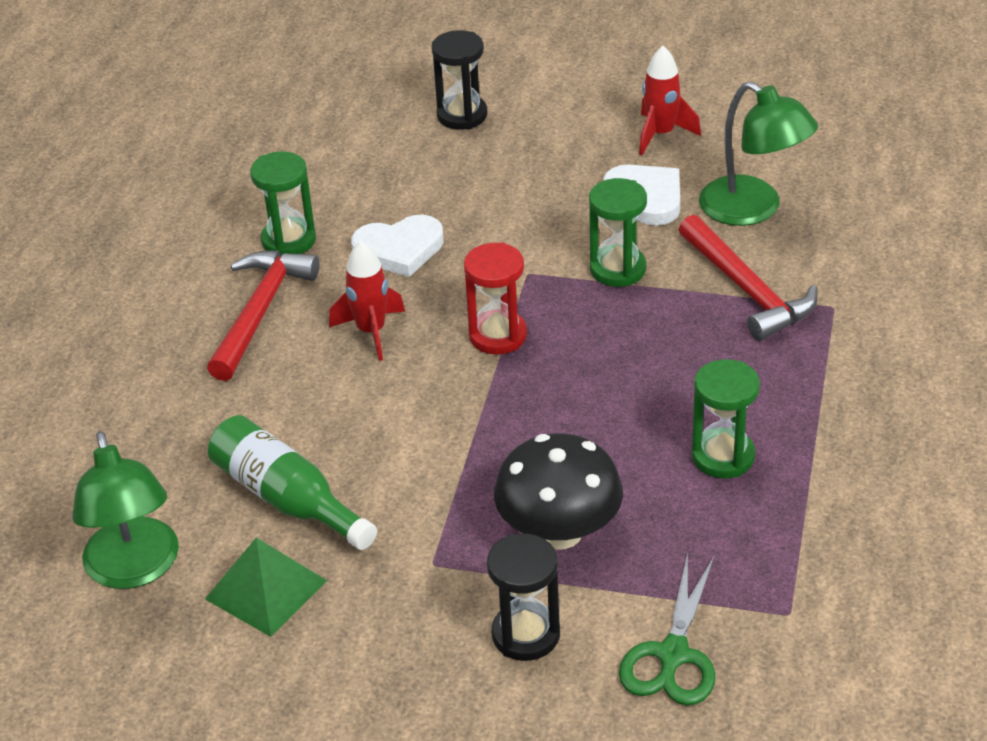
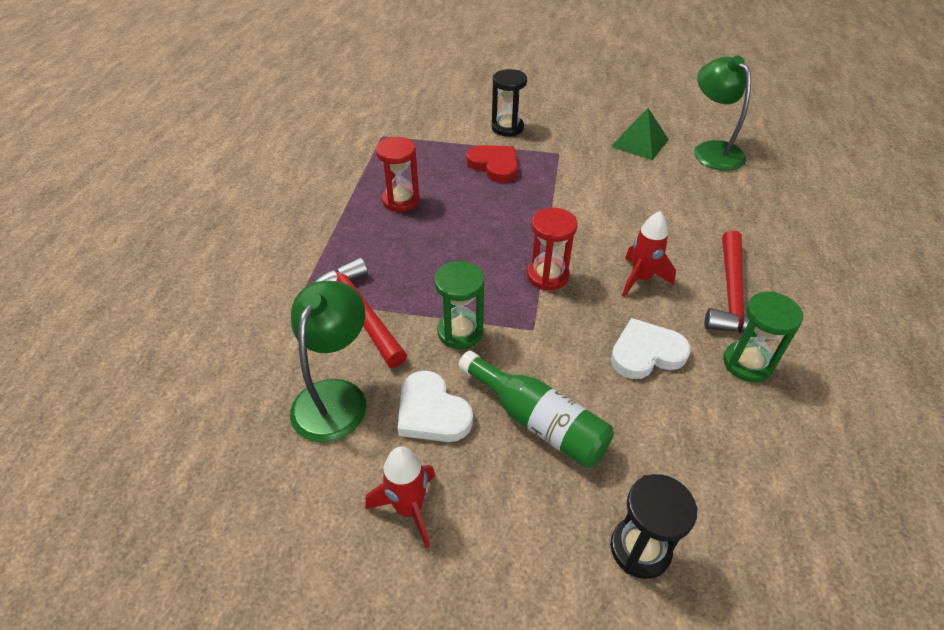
camera: 175 degrees right, 5 degrees up
green bottle [208,415,377,550] -> green bottle moved to [458,351,614,468]
black mushroom [494,433,623,550] -> red heart [466,145,518,183]
green scissors [619,553,715,705] -> none
green hourglass [692,359,760,478] -> red hourglass [376,137,420,212]
green lamp [699,82,818,226] -> green lamp turned 60 degrees clockwise [290,281,366,443]

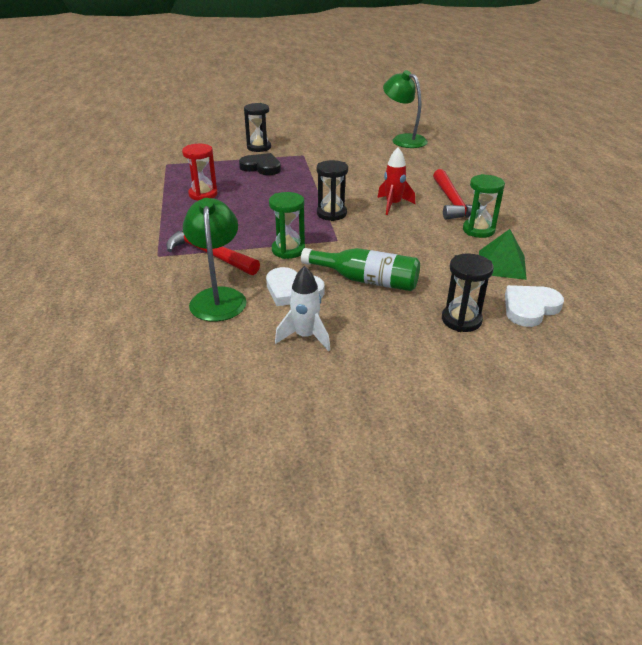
camera: 20 degrees left, 10 degrees down
red rocket [365,447,436,548] -> white rocket [275,266,330,351]
red heart [466,145,518,183] -> black heart [239,153,281,175]
red hourglass [527,208,578,290] -> black hourglass [317,160,348,221]
green pyramid [611,108,669,160] -> green pyramid moved to [479,229,527,280]
white heart [611,318,691,379] -> white heart moved to [505,285,564,327]

